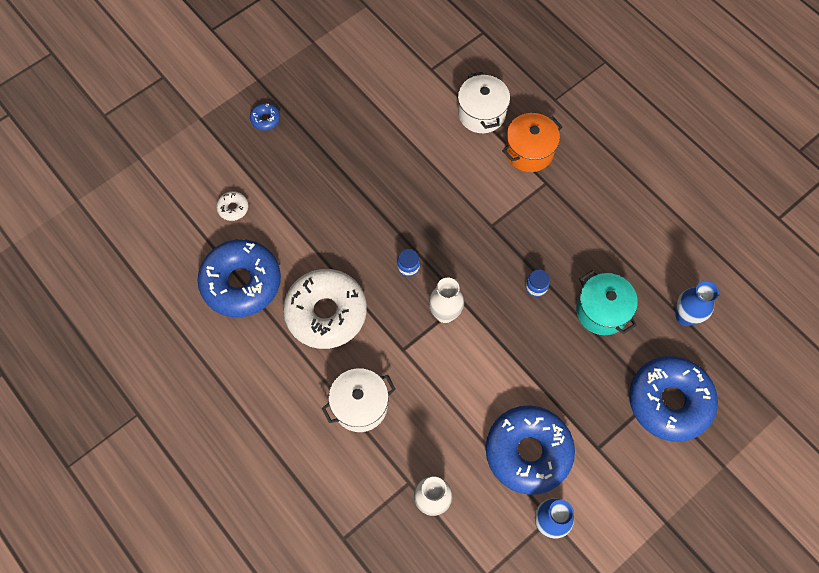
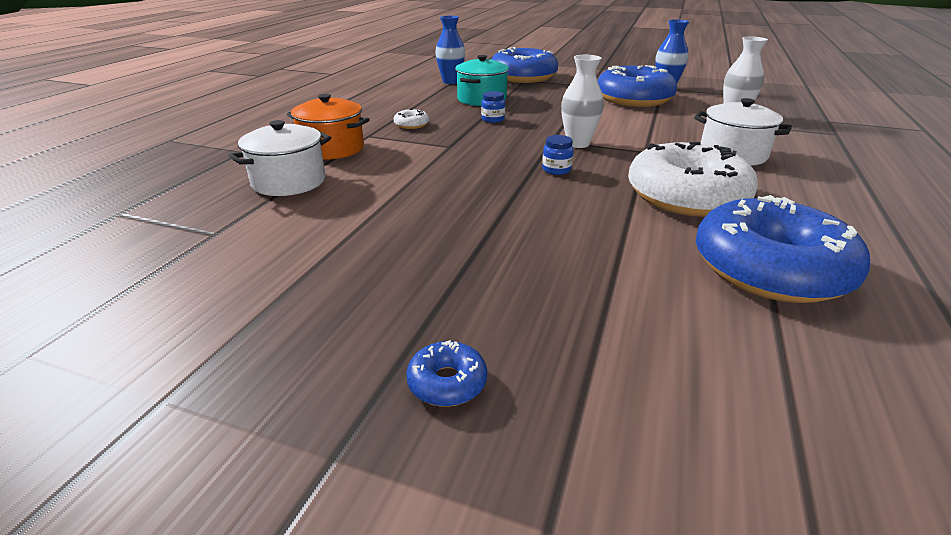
camera: 120 degrees left, 35 degrees down
white donut [216,191,248,221] -> white donut moved to [393,108,429,129]

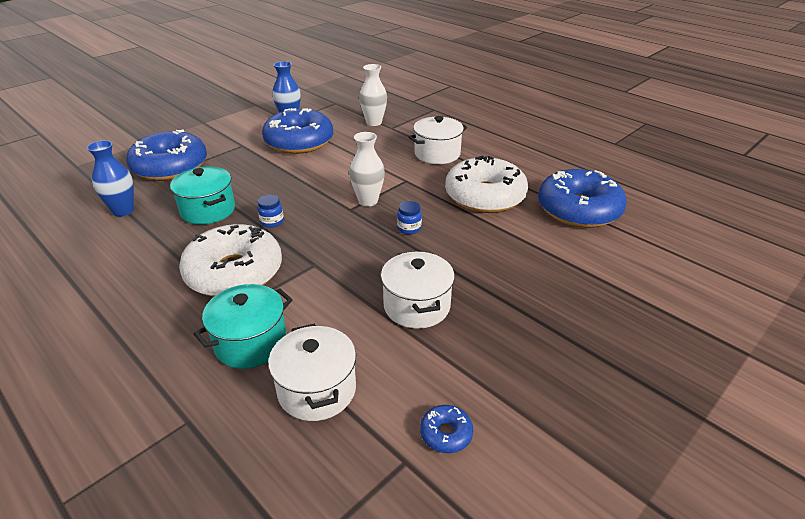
camera: 65 degrees left, 5 degrees up
orange pot [287,94,370,160] -> turquoise pot [193,284,292,369]
white donut [393,108,429,129] -> white donut [179,224,282,297], size x2.49
blue donut [406,340,487,407] -> blue donut moved to [420,405,473,453]
none -> white pot [381,251,455,329]

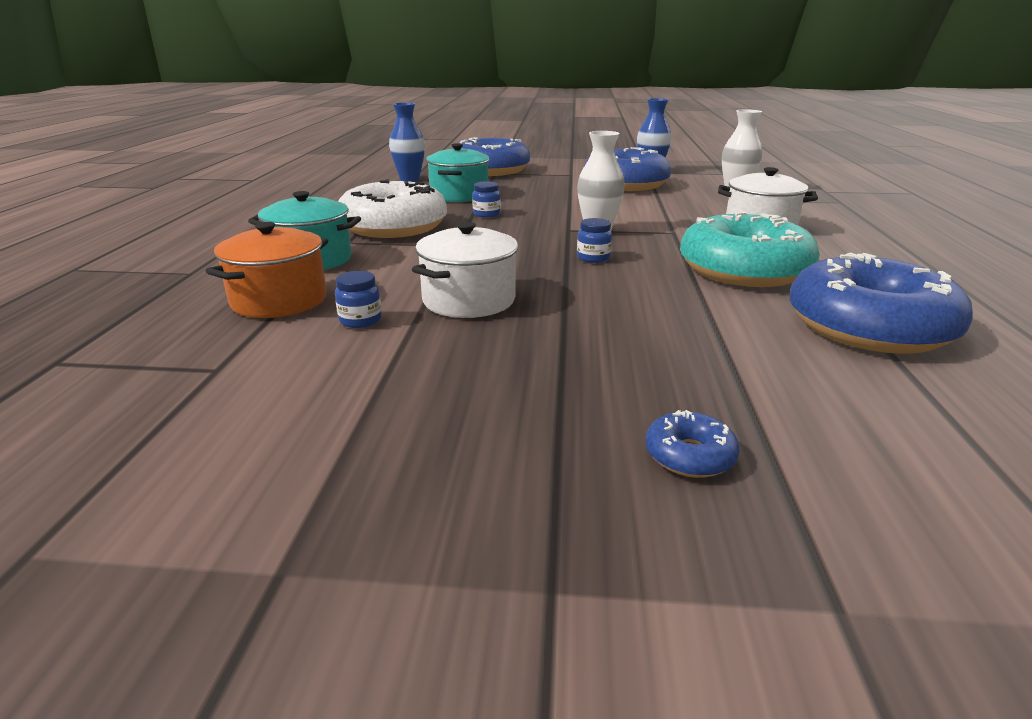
camera: 50 degrees right, 10 degrees down
white pot [268,324,356,421] -> orange pot [206,222,328,318]
blue donut [420,405,473,453] -> blue donut moved to [645,410,740,478]
white donut [445,155,528,213] -> turquoise donut [680,212,820,287]
none -> blue jar [335,271,382,328]

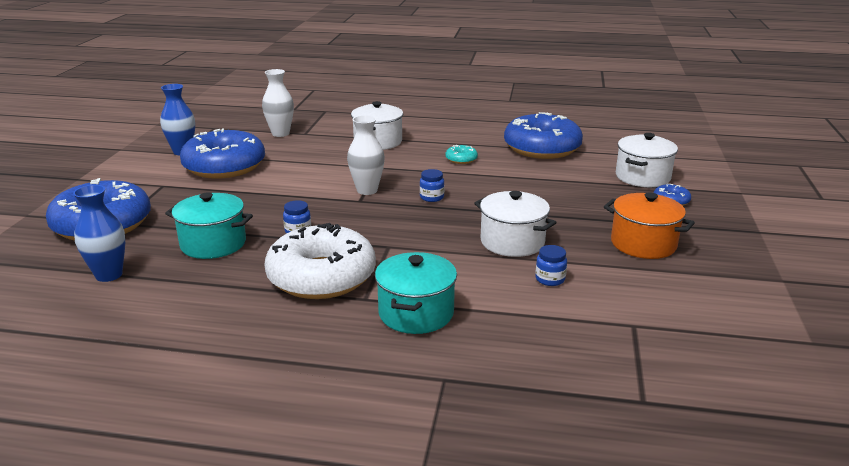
camera: 85 degrees left, 0 degrees up
orange pot [206,222,328,318] -> orange pot moved to [604,192,695,259]
turquoise donut [680,212,820,287] -> turquoise donut [446,145,478,164], size x0.40
none -> white pot [616,133,678,187]

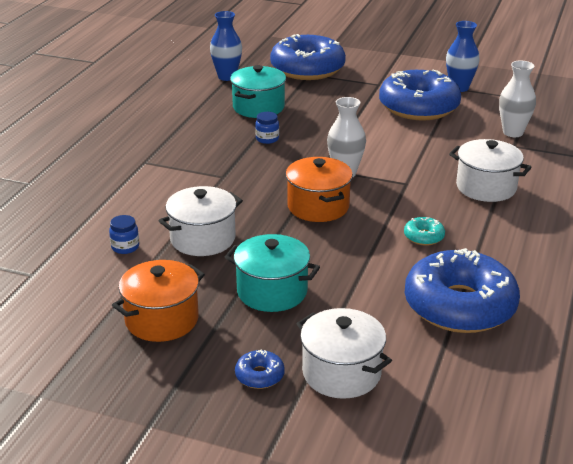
camera: 100 degrees right, 5 degrees up
white donut [264,223,376,299] -> none
turquoise pot [375,252,457,334] -> turquoise pot moved to [225,234,320,312]
blue jar [420,169,444,202] -> orange pot [286,157,353,222]

